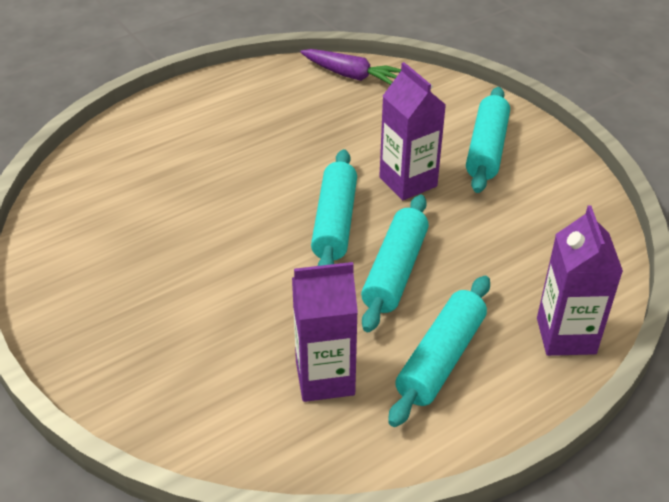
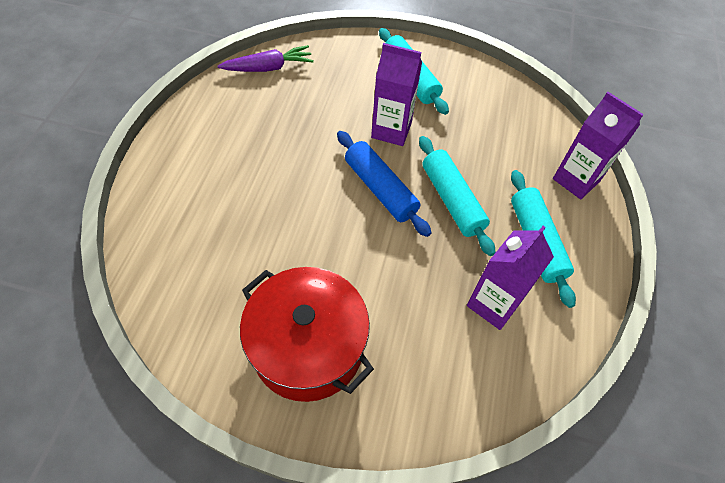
camera: 45 degrees left, 15 degrees up
turquoise rolling pin [311,149,357,266] -> blue rolling pin [337,131,431,237]
none -> red pot [240,267,374,402]

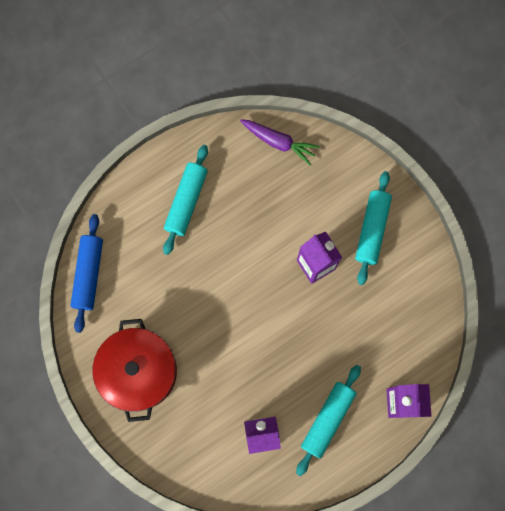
camera: 45 degrees right, 20 degrees up
blue rolling pin [337,131,431,237] -> blue rolling pin moved to [70,214,103,333]
turquoise rolling pin [419,136,495,256] -> turquoise rolling pin moved to [163,145,208,255]

